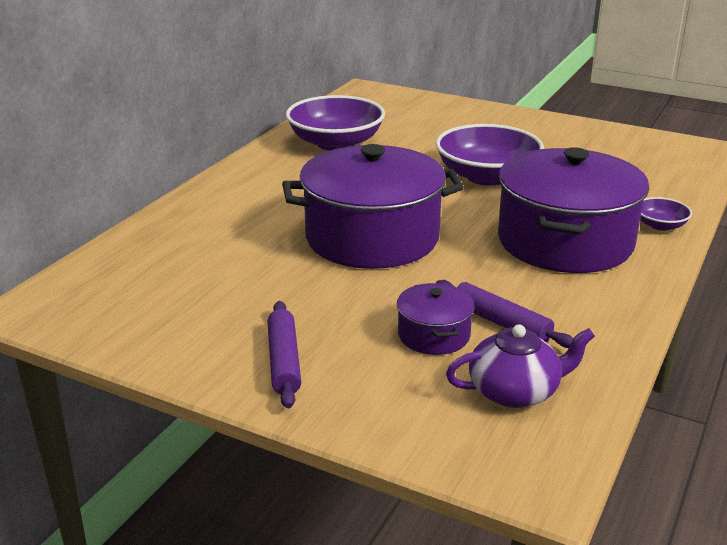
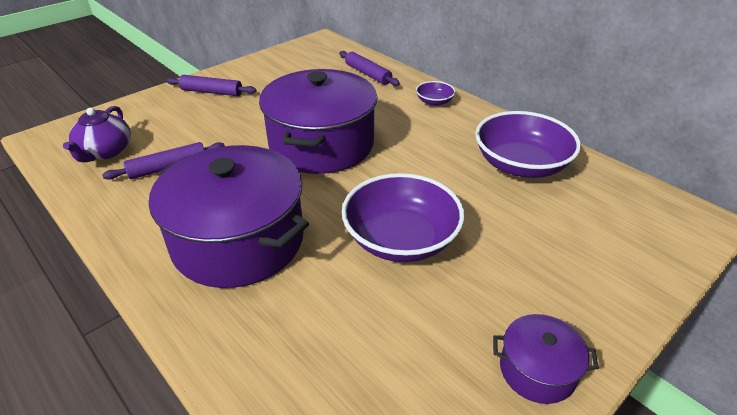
camera: 110 degrees right, 10 degrees up
purple pot [397,283,474,355] -> purple pot moved to [493,314,599,404]
purple bowl [640,197,692,231] -> purple bowl moved to [416,81,455,106]
none -> purple rolling pin [339,51,400,86]

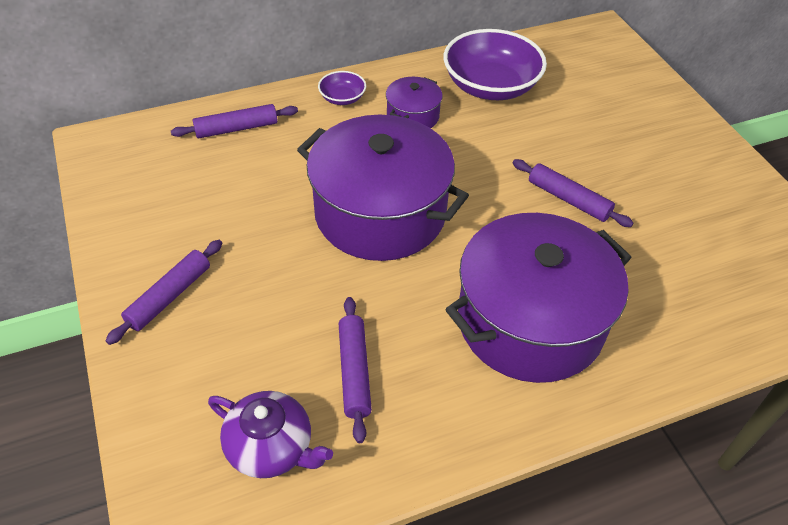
camera: 70 degrees left, 10 degrees up
purple bowl [342,173,465,262] -> purple rolling pin [513,159,634,227]
purple pot [493,314,599,404] -> purple pot moved to [386,77,443,128]

